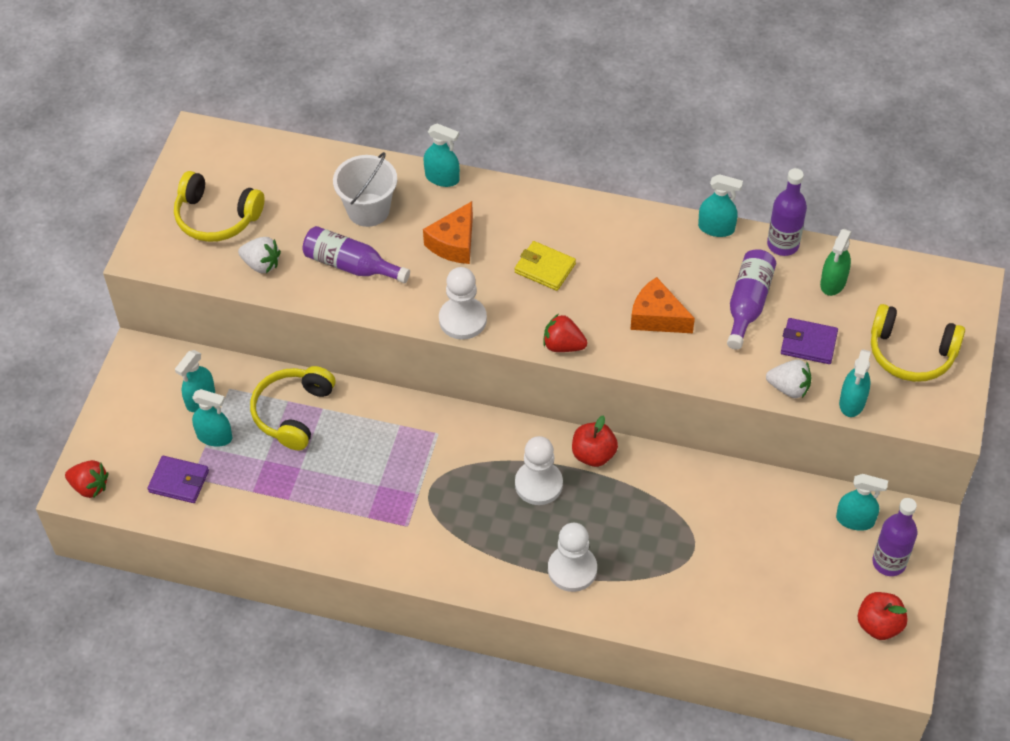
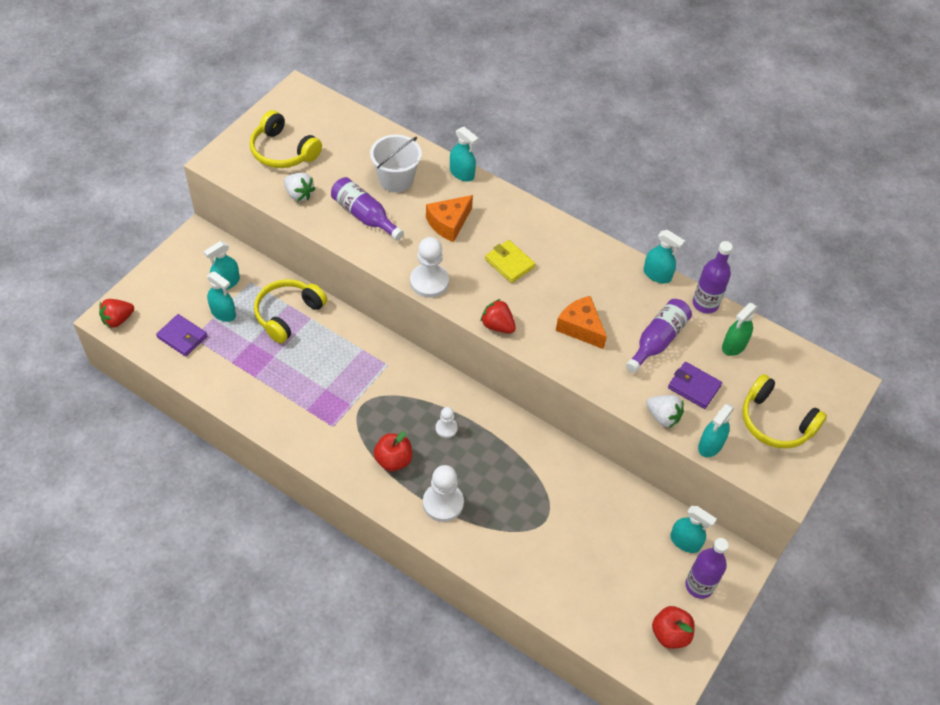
camera: 15 degrees right, 0 degrees up
red strawberry [65,460,108,498] -> red strawberry turned 105 degrees clockwise [99,299,134,328]
white pawn [515,436,563,505] -> white pawn [436,407,458,438], size x0.56
red apple [572,415,618,467] -> red apple moved to [373,431,412,471]

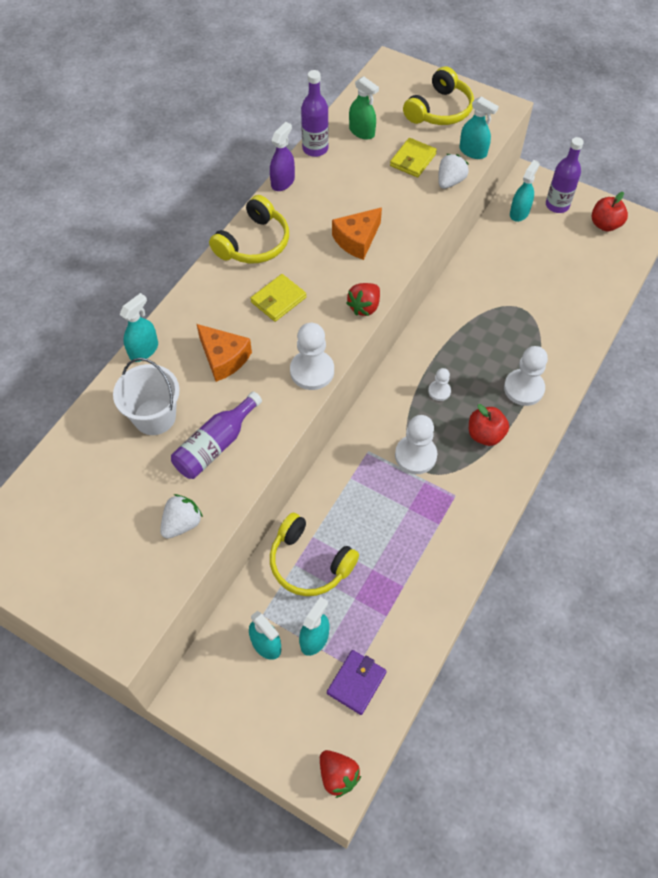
camera: 90 degrees left, 5 degrees up
yellow headphones [250,110,322,168] -> yellow headphones moved to [209,195,289,263]
purple bottle [626,299,692,373] -> none
turquoise spray bottle [644,230,685,283] -> purple spray bottle [270,122,295,191]
purple wallet [668,362,722,409] -> yellow wallet [390,138,437,177]
none -> white pawn [395,415,437,474]

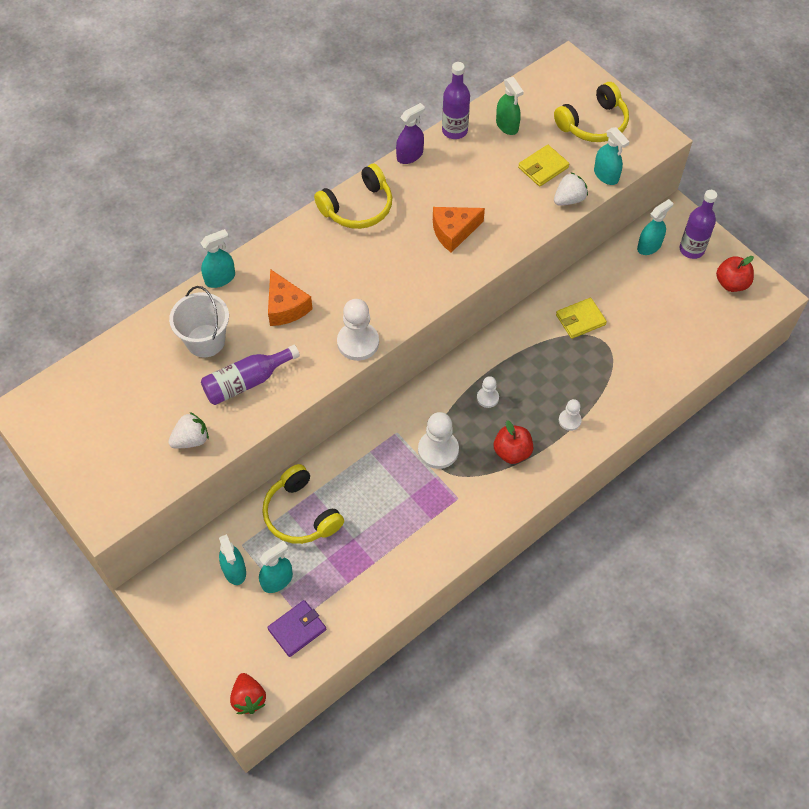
camera: 20 degrees right, 0 degrees up
yellow wallet [250,274,306,322] -> yellow wallet moved to [556,298,607,339]
red strawberry [346,283,380,316] -> none
white pawn [504,346,548,406] -> white pawn [559,399,582,431], size x0.56

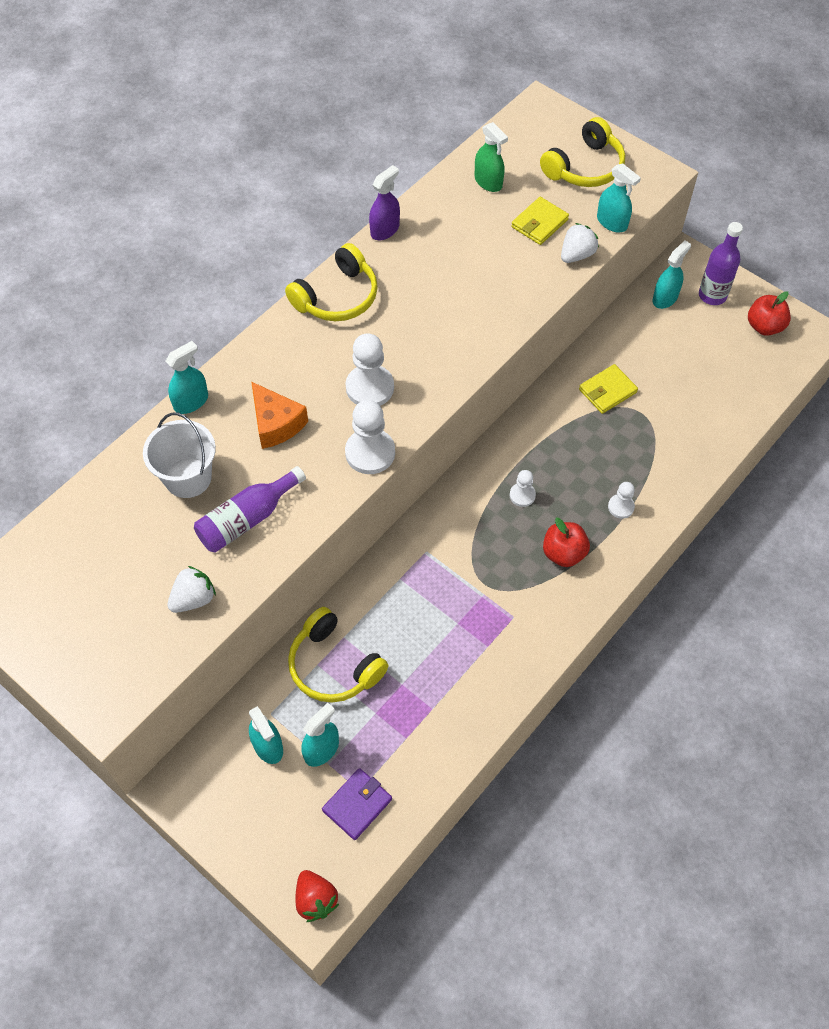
camera: 10 degrees left, 0 degrees up
white pawn [418,412,459,469] -> white pawn moved to [345,333,394,406]
orange cheese [433,207,485,253] -> none
purple bottle [442,62,470,139] -> none

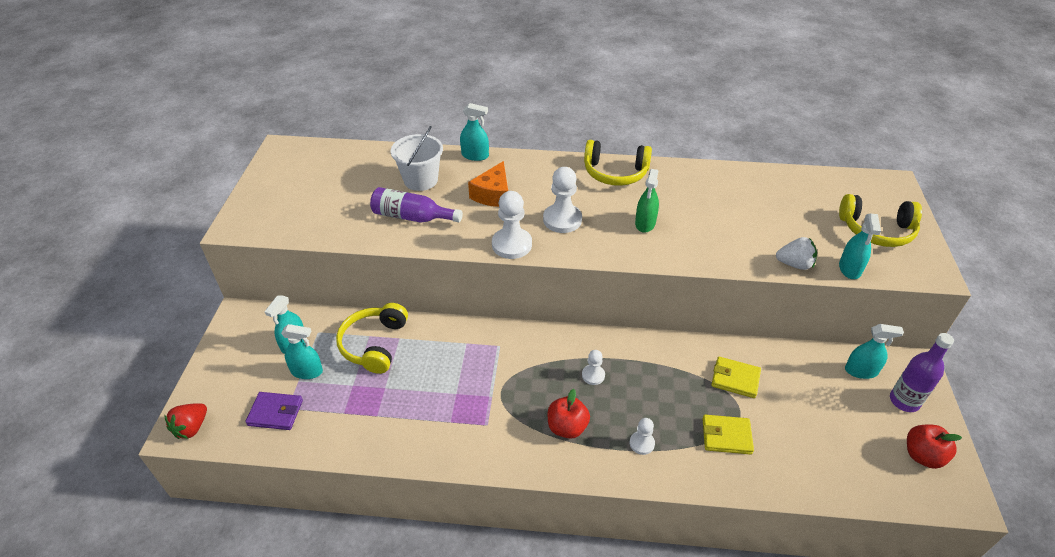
camera: 55 degrees right, 15 degrees down
white strawberry [168,566,216,613] -> none
purple spray bottle [369,165,400,240] -> none
green spray bottle [475,122,508,192] -> green spray bottle moved to [635,169,659,233]
yellow wallet [511,197,569,245] -> yellow wallet moved to [703,415,754,455]

